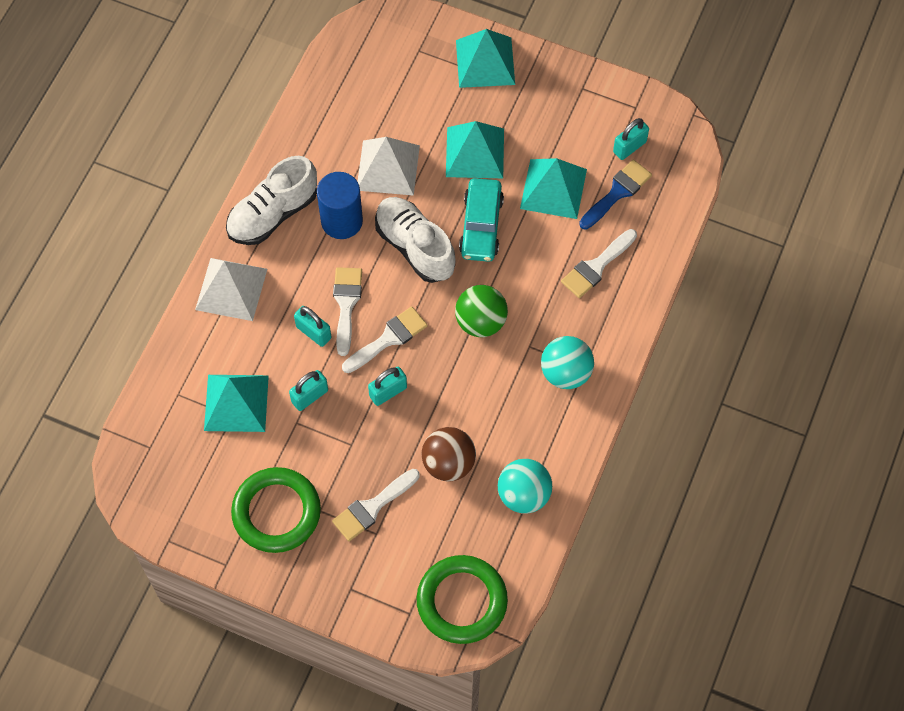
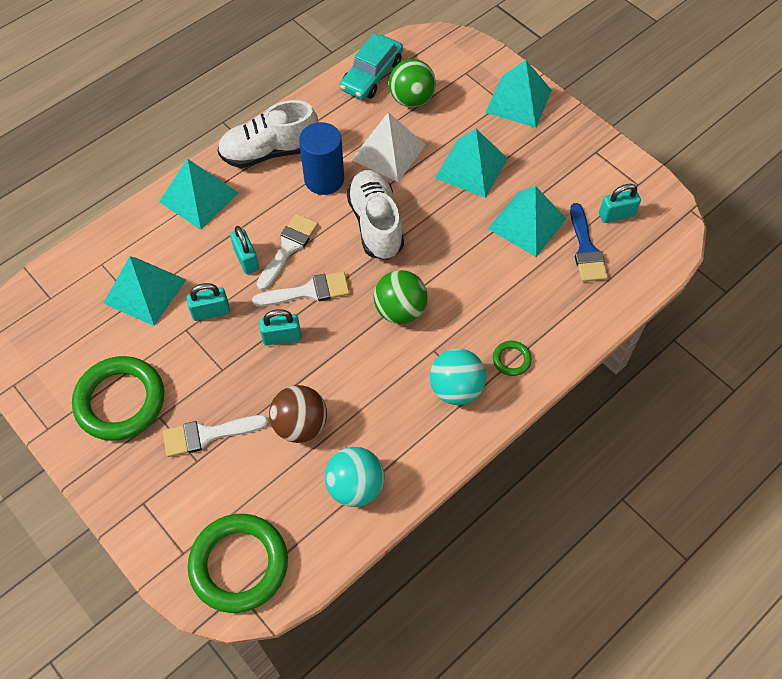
camera: 25 degrees right, 5 degrees down
white pyramid [195,258,267,321] -> turquoise pyramid [159,159,238,230]
turquoise car [459,178,504,262] -> turquoise car moved to [340,34,403,100]
white brush [561,229,637,298] -> none
blue brush [579,160,652,230] -> blue brush turned 105 degrees clockwise [570,203,608,282]
none -> green ball [389,59,436,108]
none -> green ring [493,341,532,376]

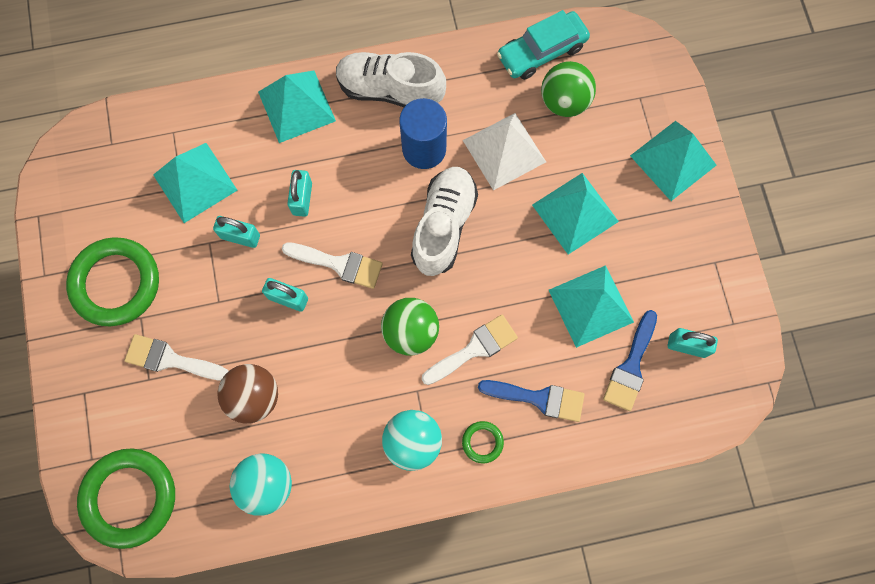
camera: 30 degrees right, 15 degrees up
white brush [257,214,318,290] -> white brush moved to [422,315,518,385]
none -> blue brush [478,380,585,422]

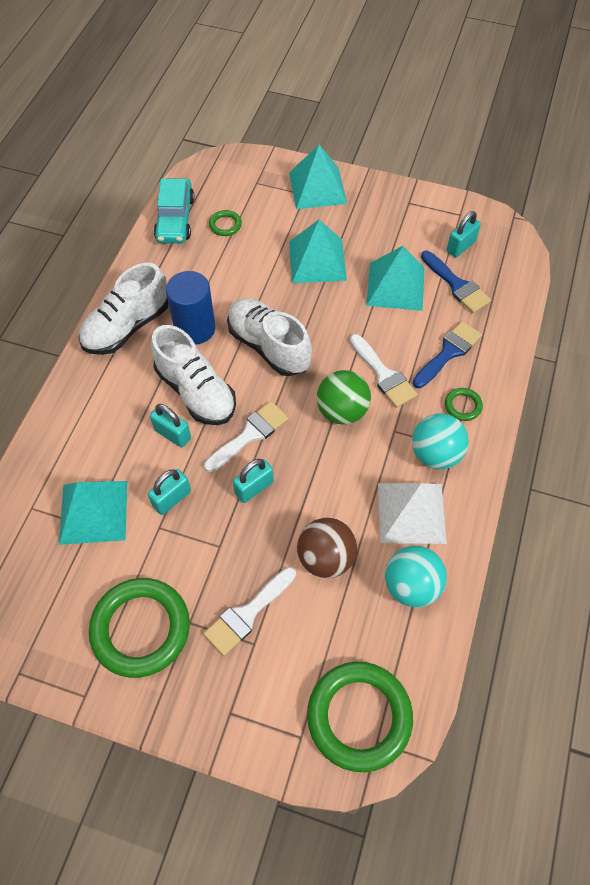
camera: 60 degrees left, 15 degrees down
turquoise pyramid [258,71,336,143] -> none
white brush [422,315,518,385] -> white brush turned 150 degrees clockwise [350,334,418,408]
white pyramid [463,113,546,190] -> white pyramid moved to [378,483,447,544]
green ball [541,61,596,117] -> green ring [209,210,242,236]
none -> white shoe [151,325,236,425]

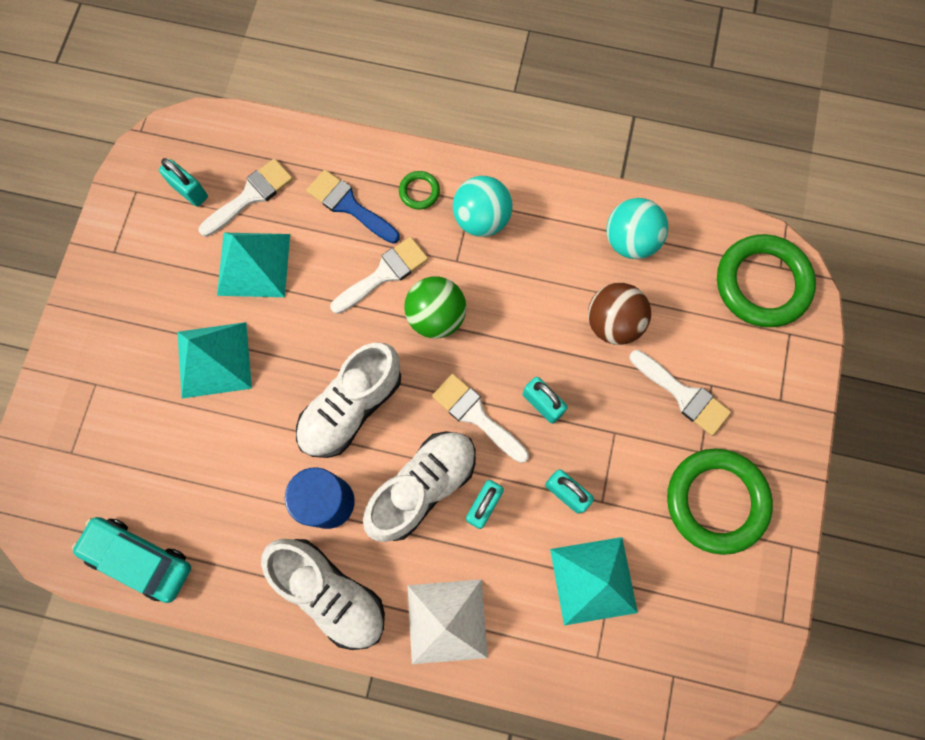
camera: 95 degrees left, 15 degrees up
turquoise car [154,178,194,243] -> turquoise car turned 150 degrees counterclockwise [72,517,191,603]
green ring [209,210,242,236] -> none
turquoise pyramid [289,144,347,209] -> none
white pyramid [378,483,447,544] -> white pyramid moved to [407,579,488,664]
blue brush [421,251,491,313] -> white brush [199,158,293,237]

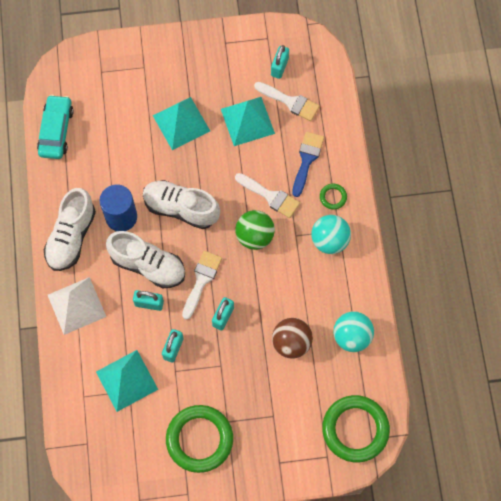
camera: 70 degrees right, 5 degrees down
white brush [629,350,731,436] -> none

